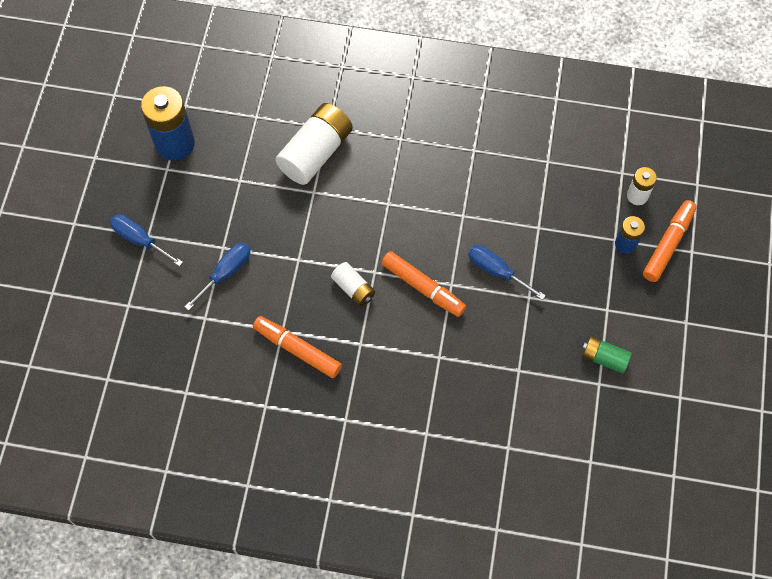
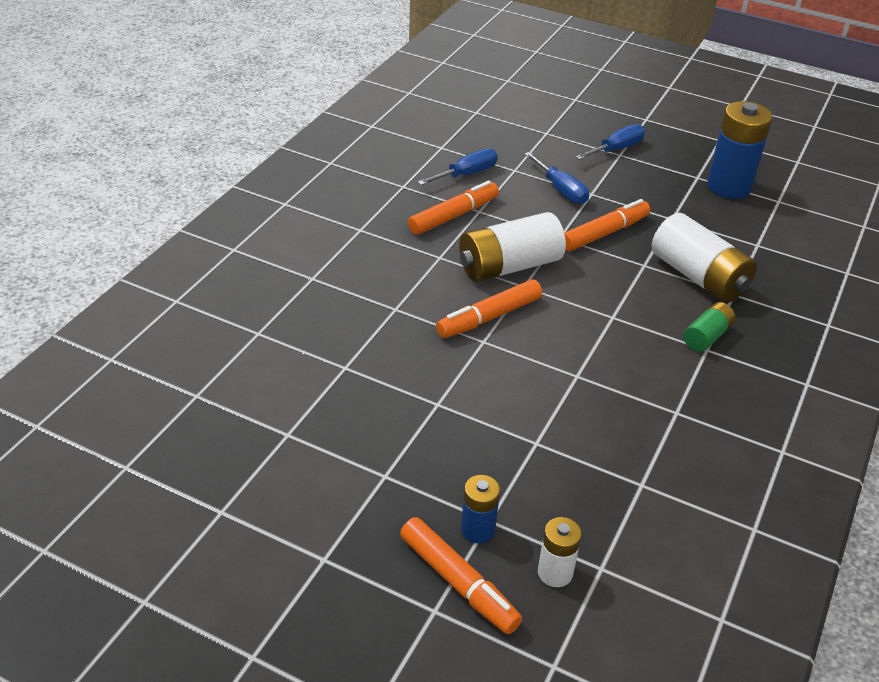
camera: 105 degrees right, 25 degrees down
white battery [331,262,375,307] -> white battery [459,212,566,282], size x1.88
blue screwdriver [468,245,546,300] -> blue screwdriver moved to [417,148,498,185]
green battery [582,336,632,374] -> green battery moved to [683,302,735,352]
none -> orange marker [564,199,650,251]

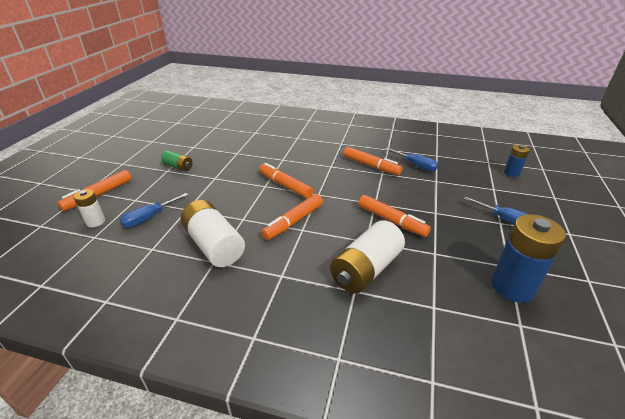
camera: 80 degrees right, 5 degrees down
white battery [459,212,566,282] -> white battery moved to [181,200,245,267]
blue battery [461,475,500,543] -> blue battery moved to [504,145,530,177]
blue screwdriver [524,152,589,204] -> blue screwdriver moved to [120,193,188,228]
green battery [683,302,735,352] -> green battery moved to [161,150,193,171]
none -> orange marker [261,194,323,240]

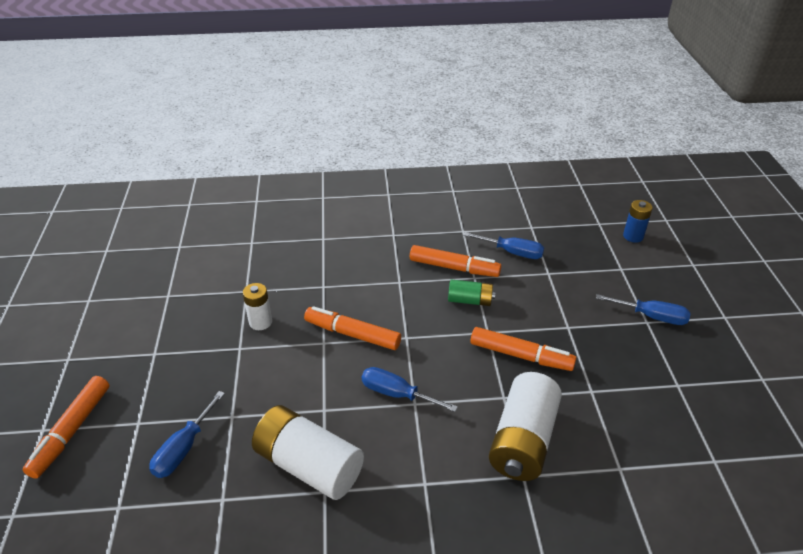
camera: 20 degrees left, 5 degrees up
white battery [73,189,105,227] -> white battery moved to [243,283,272,330]
green battery [161,150,193,171] -> green battery moved to [448,279,495,306]
orange marker [261,194,323,240] -> blue screwdriver [362,367,458,412]
blue battery [491,214,566,303] -> none

